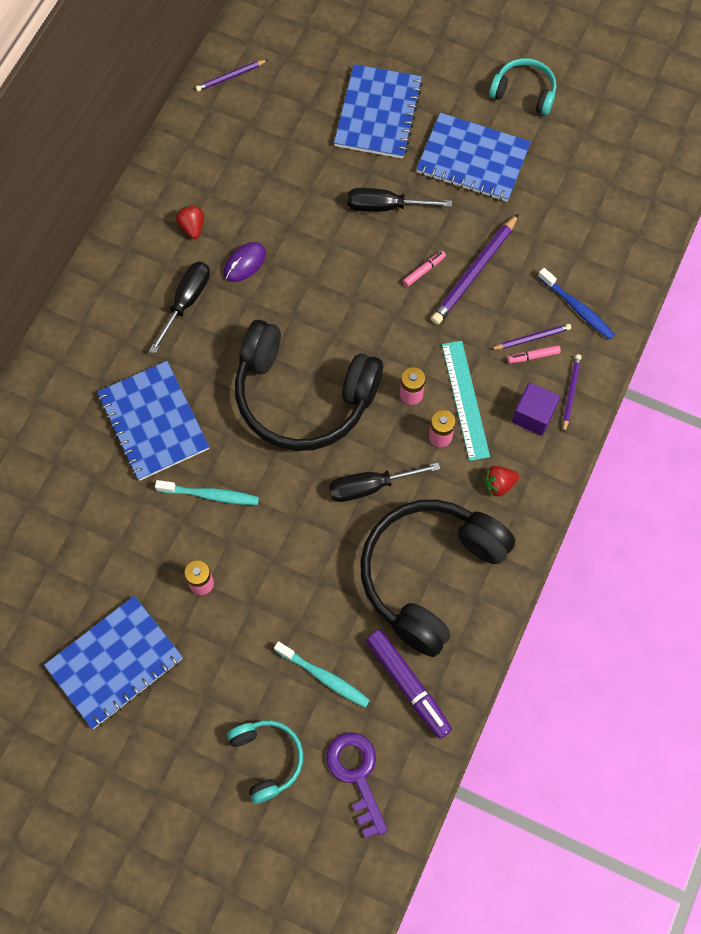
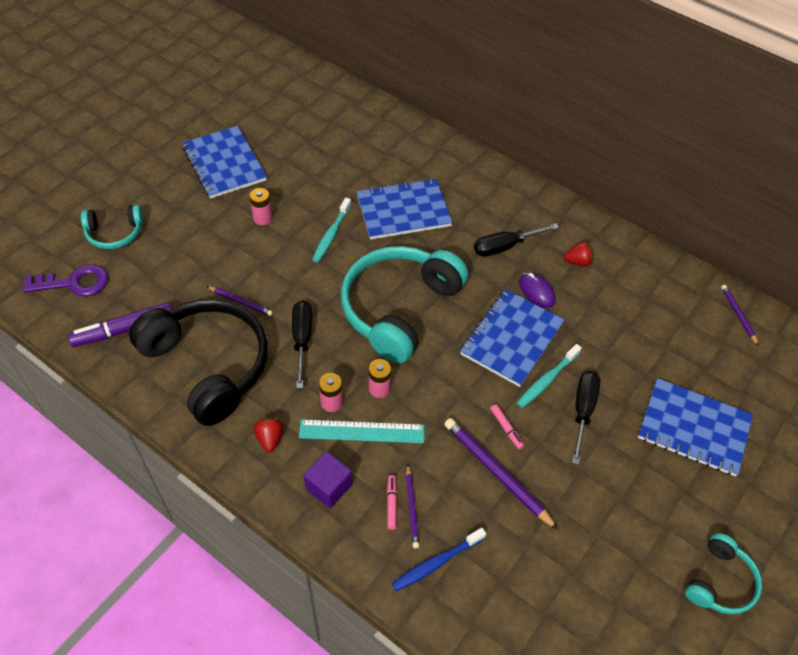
camera: 100 degrees right, 15 degrees down
black screwdriver [149,262,210,353] -> black screwdriver turned 120 degrees clockwise [474,223,559,257]
black headphones [235,320,383,451] -> turquoise headphones [341,246,468,363]
turquoise toothbrush [274,641,370,708] -> turquoise toothbrush moved to [517,344,582,408]
blue notebook [416,113,531,202] -> blue notebook moved to [460,289,565,387]
purple pencil [563,354,581,433] -> purple pencil moved to [207,286,273,316]

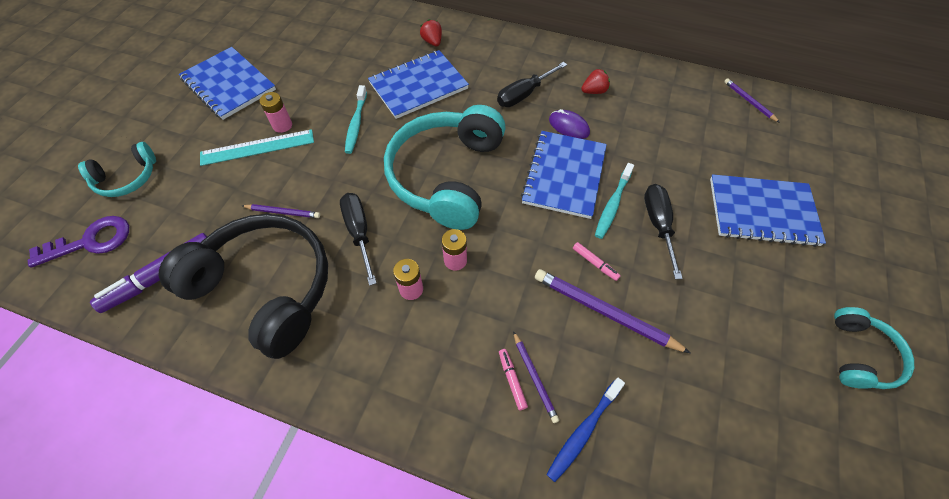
camera: 15 degrees left, 5 degrees up
red strawberry [253,417,283,452] -> red strawberry moved to [420,19,442,46]
turquoise ruler [299,420,424,443] -> turquoise ruler moved to [200,129,314,166]
purple cube [304,451,352,508] -> none

